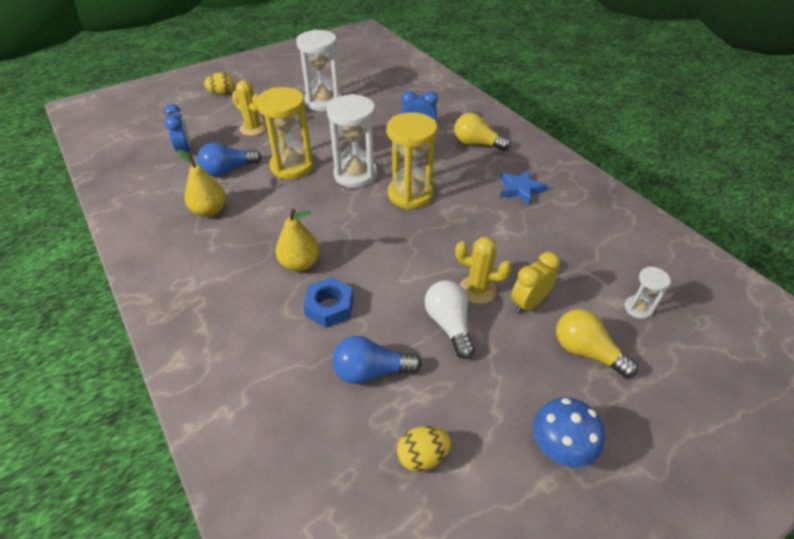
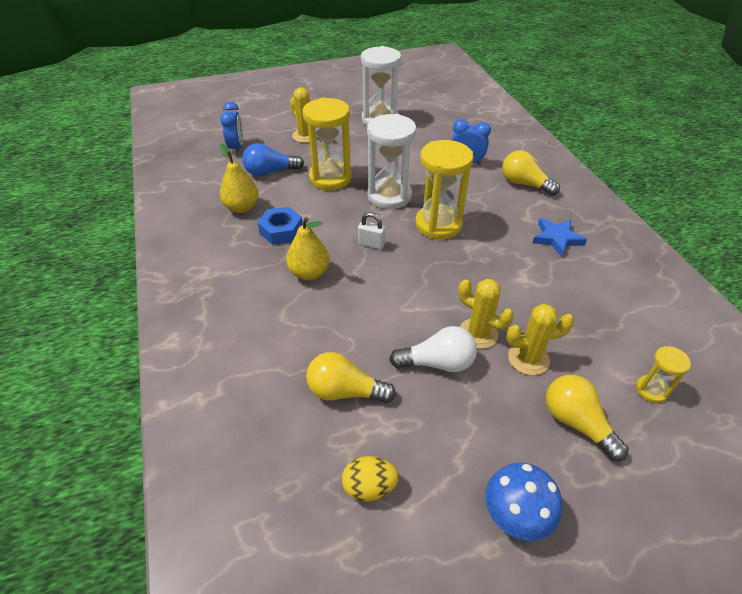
camera: 15 degrees right, 0 degrees up
yellow egg [204,73,234,95] -> none
blue nut [304,277,353,328] -> blue nut moved to [257,207,303,245]
blue light bulb [332,336,422,384] -> yellow light bulb [306,352,396,403]
white light bulb [425,280,475,359] -> white light bulb turned 90 degrees clockwise [389,326,477,372]
yellow clock [511,252,560,314] -> yellow cactus [506,304,574,375]
white hourglass [625,266,671,319] -> yellow hourglass [636,346,691,403]
none -> white padlock [358,212,386,249]

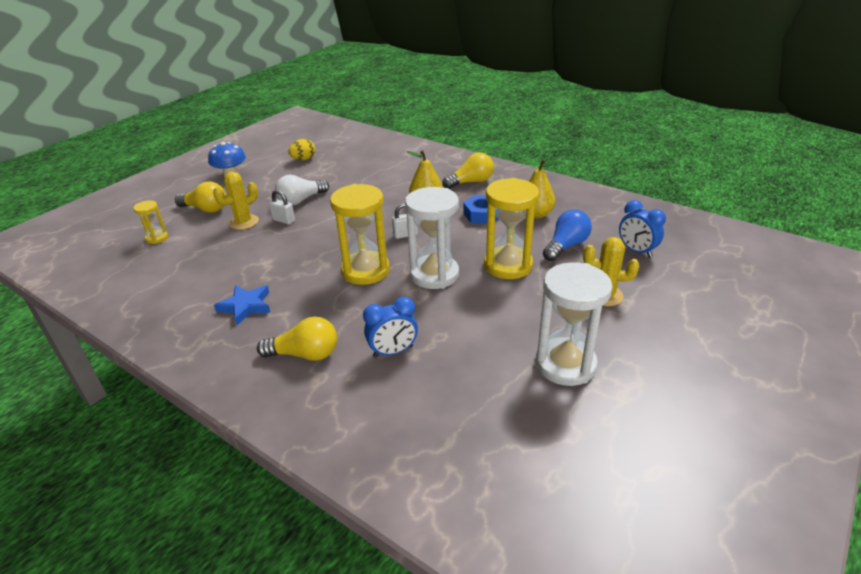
camera: 145 degrees right, 10 degrees down
yellow light bulb [306,352,396,403] -> yellow light bulb moved to [442,152,494,189]
yellow cactus [458,279,514,349] -> white padlock [269,190,295,224]

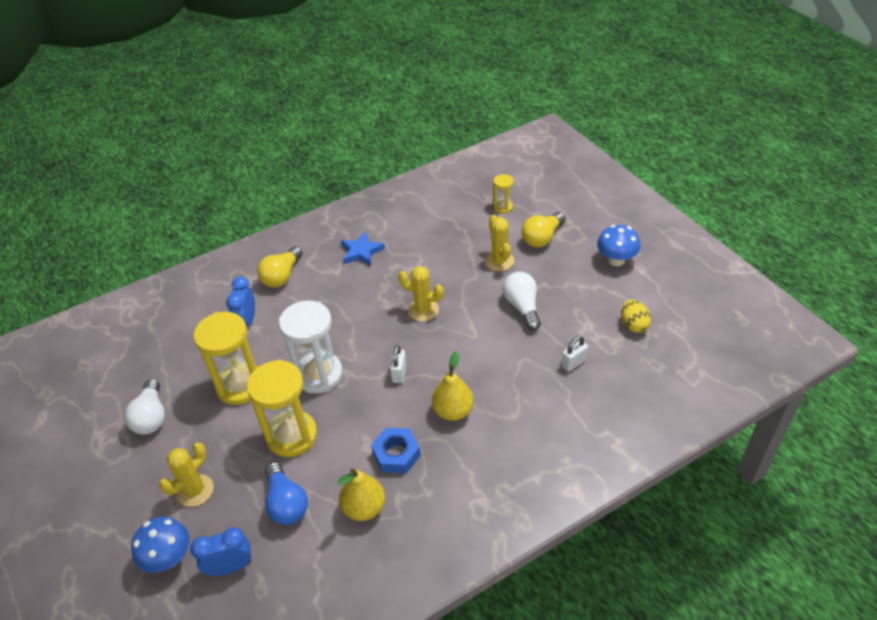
camera: 115 degrees right, 10 degrees up
white padlock [269,190,295,224] -> white padlock moved to [561,336,588,372]
yellow hourglass [330,184,390,285] -> yellow hourglass moved to [194,312,258,405]
yellow light bulb [442,152,494,189] -> none
white hourglass [536,262,613,386] -> white light bulb [124,379,165,435]
none -> blue mushroom [131,517,190,573]
none -> yellow cactus [398,266,444,321]

